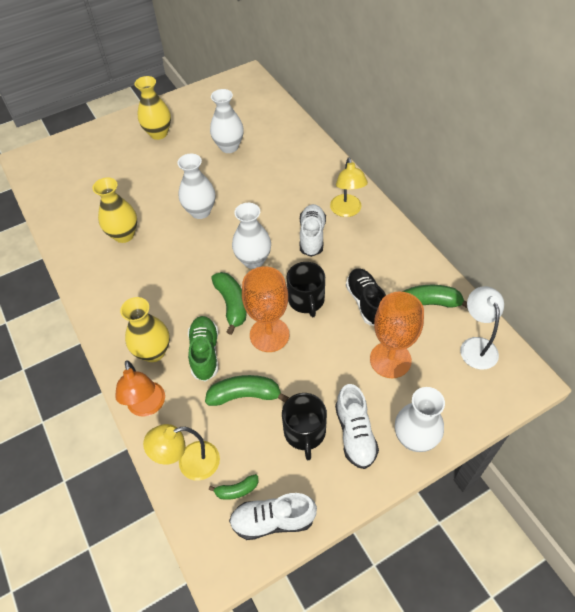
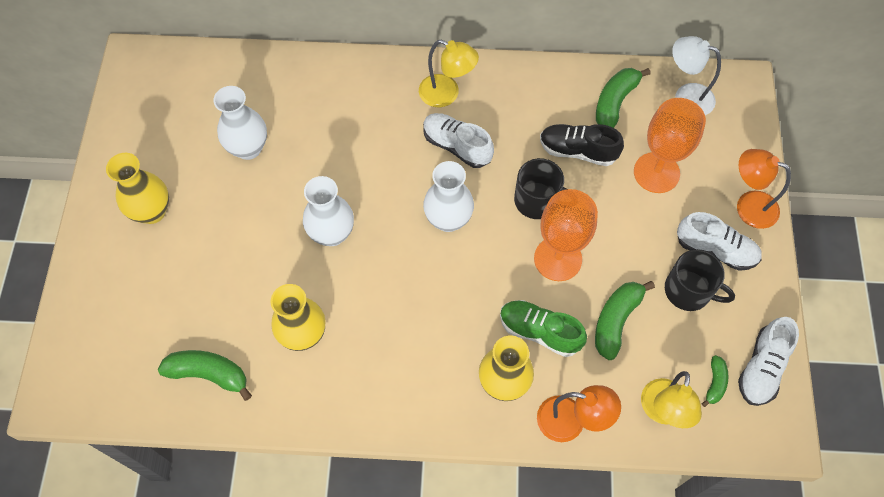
camera: 60 degrees left, 10 degrees up
green banana [211,272,247,335] -> green banana moved to [158,350,252,401]
white vase [395,387,445,452] -> orange lamp [737,149,791,229]

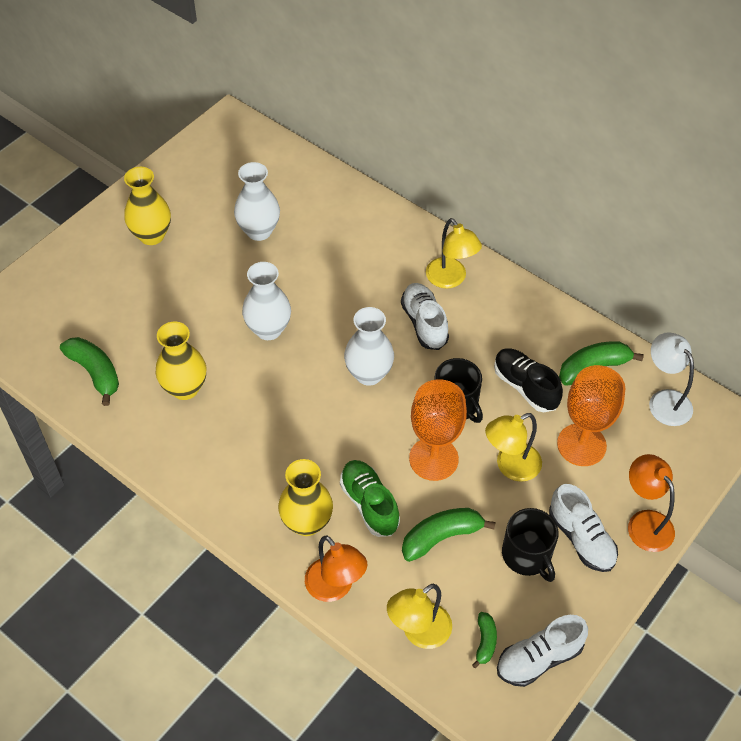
camera: 35 degrees right, 10 degrees down
green banana [702,355,728,407] -> green banana turned 45 degrees counterclockwise [472,612,497,668]
none -> yellow lamp [485,413,542,482]

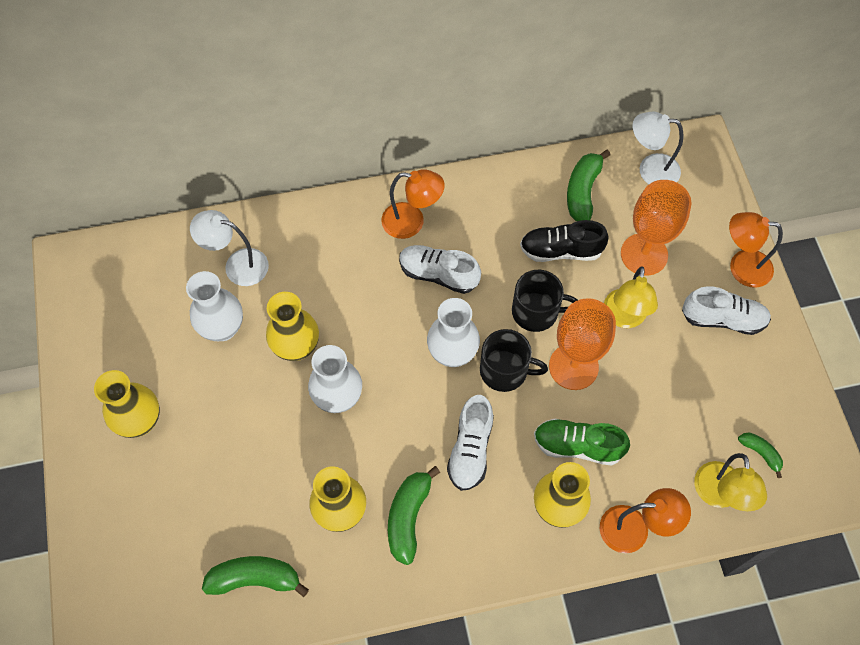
camera: 50 degrees left, 10 degrees up
green banana [402,508,496,562] -> green banana moved to [388,466,440,565]
yellow lamp [426,218,482,289] -> orange lamp [381,169,445,239]
white shoe [497,615,588,687] -> white shoe moved to [447,395,494,491]
black mug [502,508,559,582] -> black mug moved to [480,329,548,392]
none -> white lamp [190,210,269,286]
none -> yellow vase [266,292,319,361]

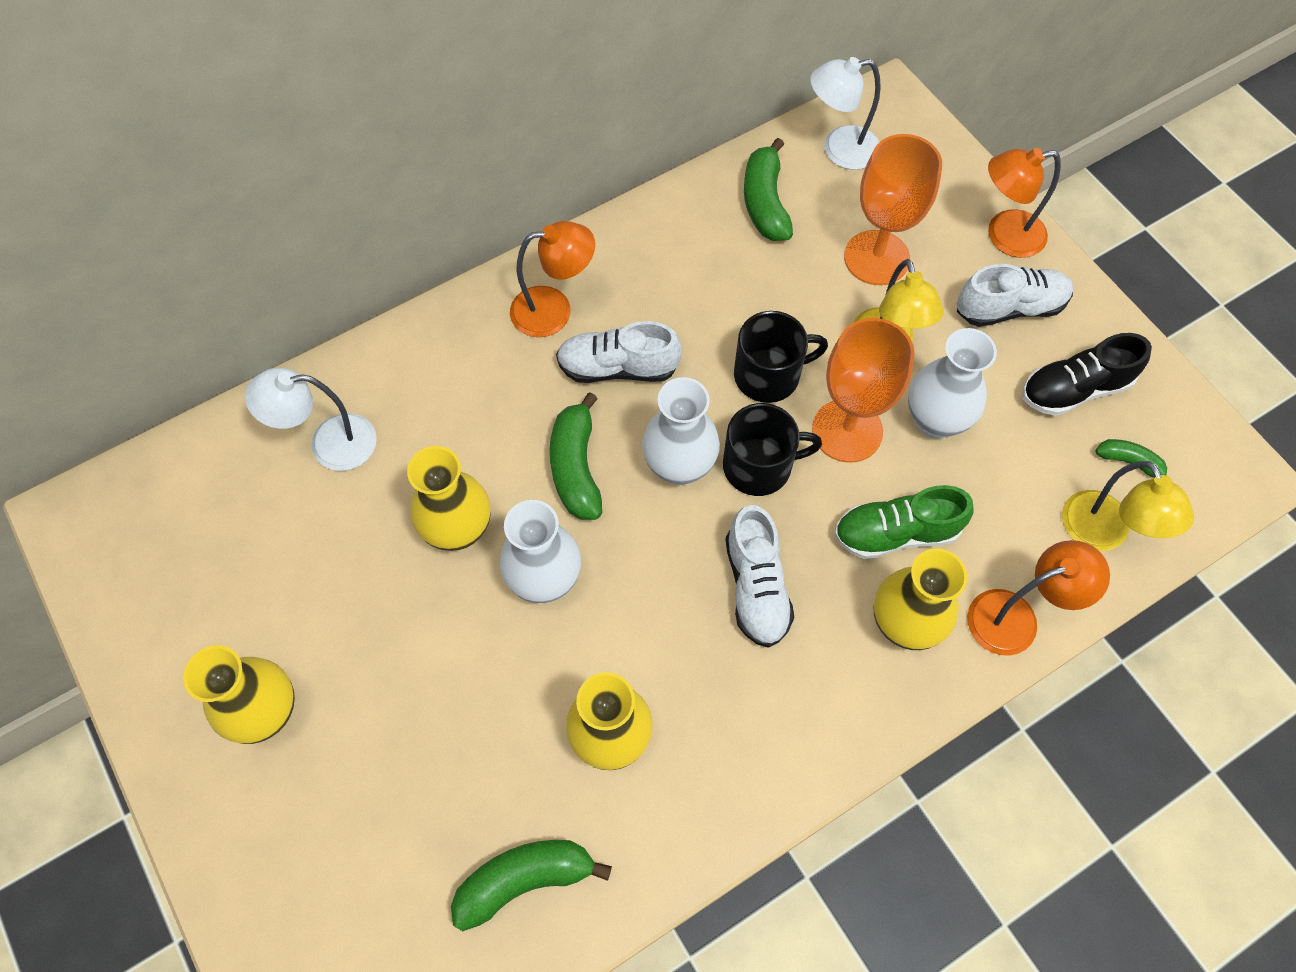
camera: 20 degrees left, 0 degrees up
white vase [186,271,243,341] -> white vase moved to [908,328,997,438]
green banana [388,466,440,565] -> green banana moved to [550,392,602,520]
black shoe [520,220,609,262] -> black shoe moved to [1022,333,1152,416]

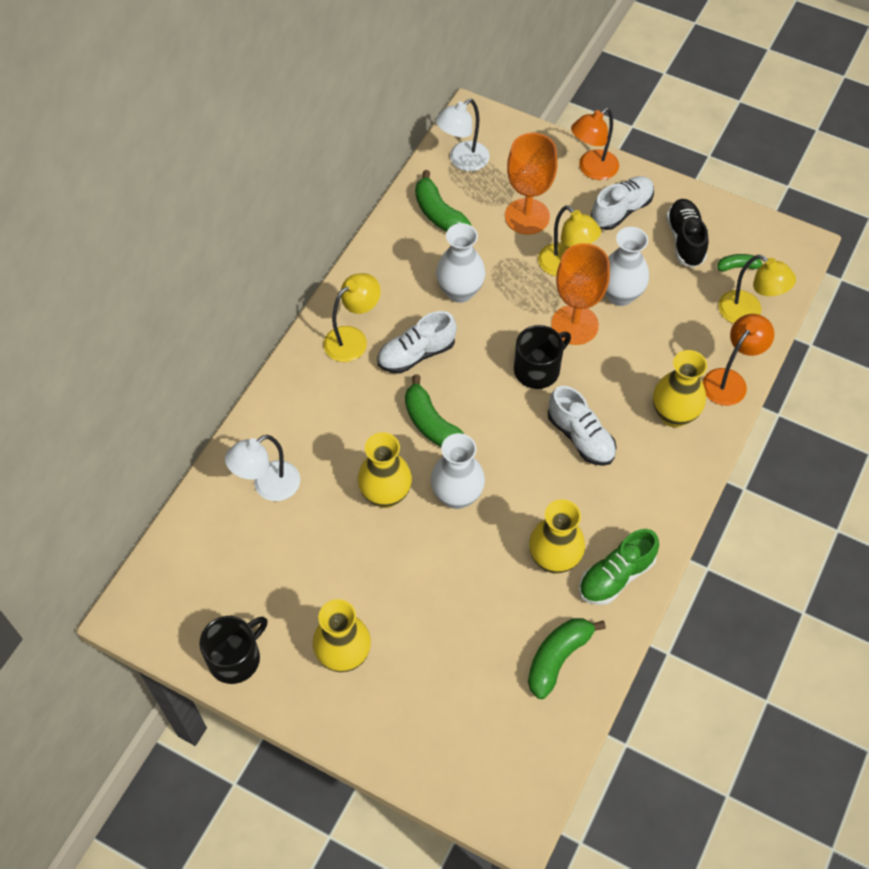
camera: 30 degrees left, 5 degrees down
orange lamp [510,221,595,337] -> yellow lamp [324,273,381,362]
white vase [642,377,720,485] -> white vase moved to [436,223,486,303]
black mug [734,311,828,403] -> black mug moved to [200,616,268,684]
green shoe [834,485,974,559] -> green shoe moved to [579,529,659,605]
black shoe [1022,333,1152,416] -> black shoe turned 135 degrees clockwise [666,199,709,268]

